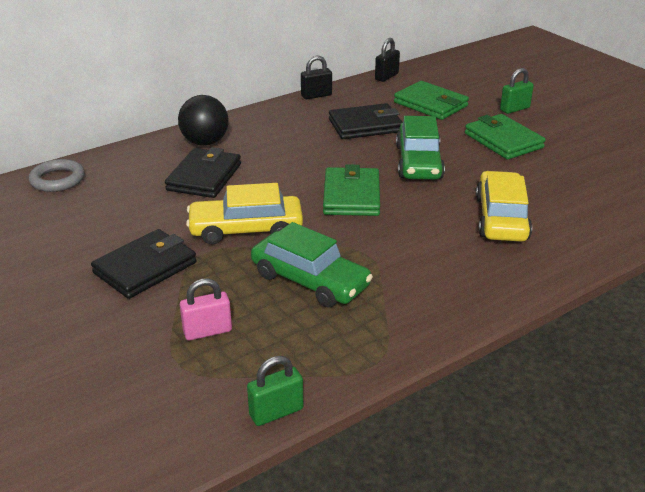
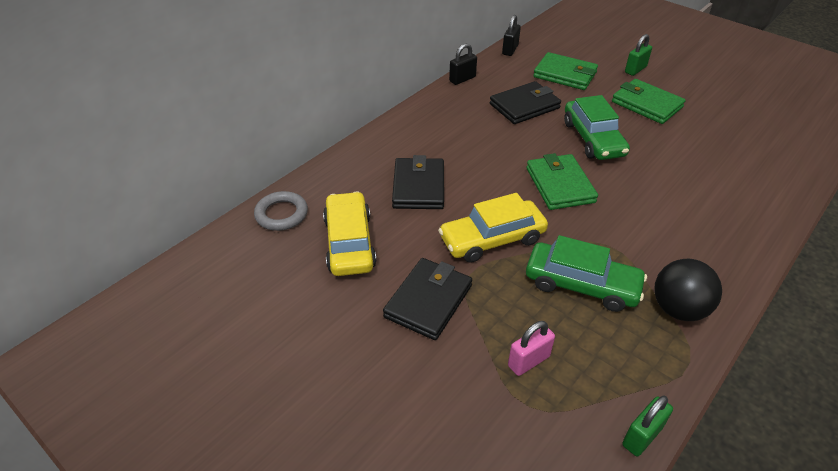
camera: 15 degrees left, 10 degrees up
black ball [178,95,229,146] -> black ball moved to [654,259,722,321]
yellow car [476,171,532,242] -> yellow car moved to [323,192,376,276]

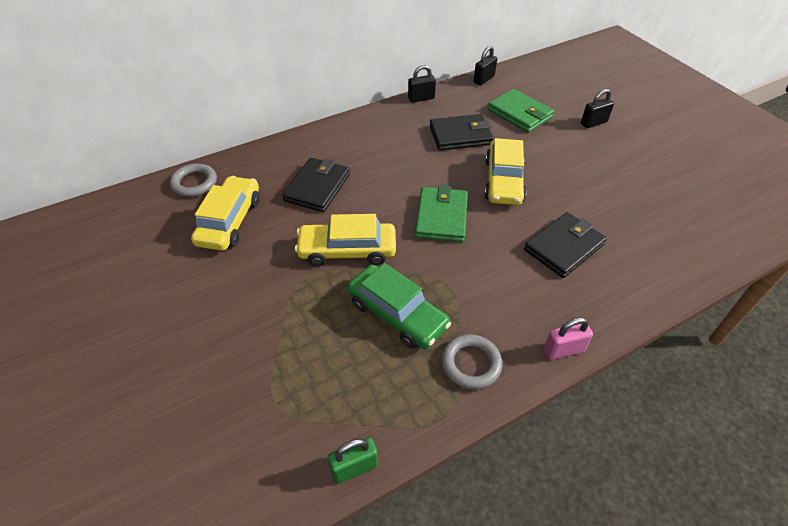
camera: 20 degrees right, 5 degrees up
black wallet [383,258,472,340] -> black wallet moved to [524,212,607,278]
pink padlock [508,321,555,376] -> pink padlock moved to [544,317,593,360]
green car [564,95,630,160] -> yellow car [484,138,526,205]
green wallet [612,79,686,124] -> none
green padlock [625,34,652,76] -> black padlock [581,89,614,128]
black ball [654,259,722,321] -> grey ring [441,334,502,390]

